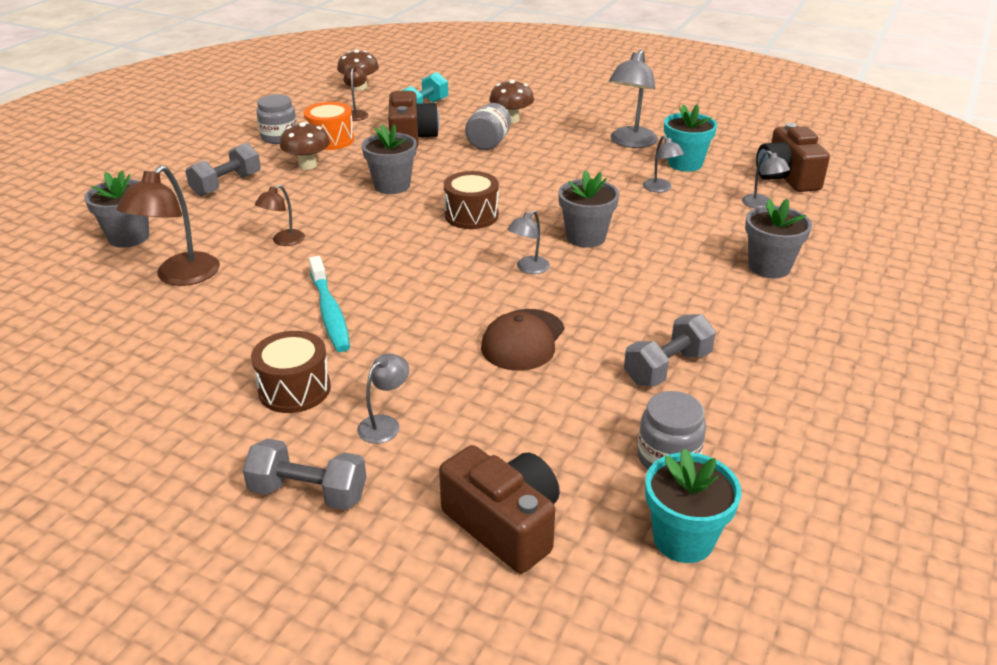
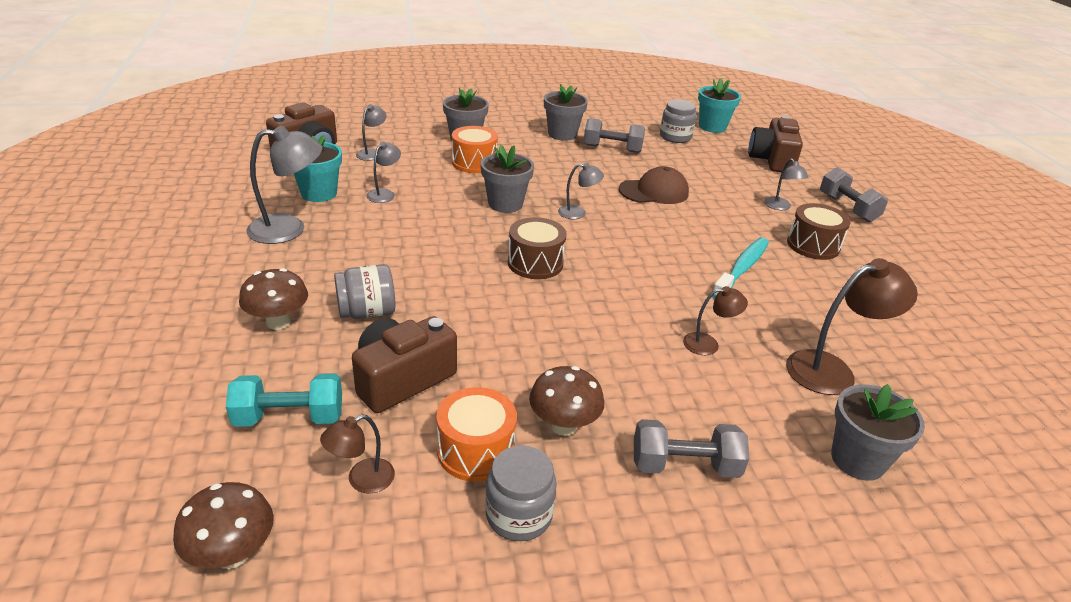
camera: 130 degrees left, 0 degrees up
grey lamp [357,353,409,443] -> grey lamp turned 105 degrees counterclockwise [764,158,809,210]
grey flower pot [361,124,417,194] -> grey flower pot moved to [544,84,588,141]
none -> orange drum [452,126,498,173]

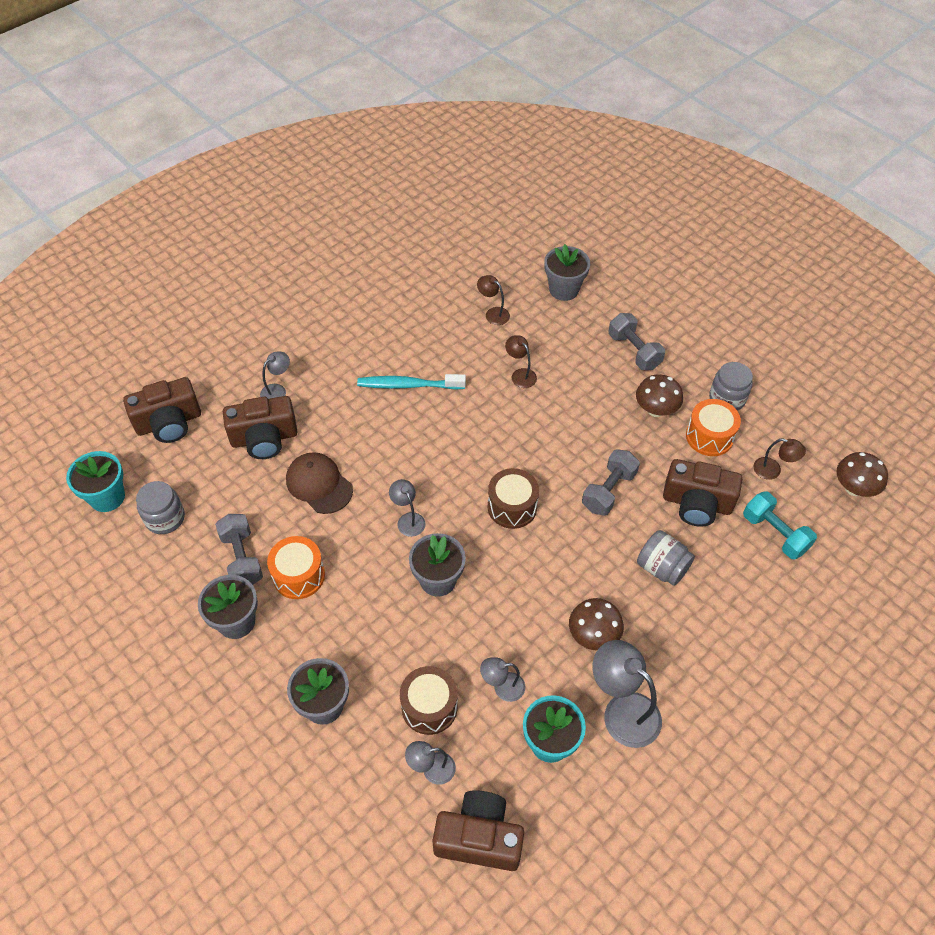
camera: 120 degrees left, 20 degrees up
brown mushroom [239,268,308,330] -> brown mushroom moved to [569,598,624,650]
orange drum [452,126,498,173] -> orange drum moved to [267,536,325,599]
brown lamp [786,258,918,395] -> brown lamp [477,275,510,325], size x0.55
brown drum [787,203,851,260] -> brown drum moved to [400,666,458,735]
grey dumbbell [820,167,888,222] -> grey dumbbell moved to [582,449,640,516]
none -> brown camera [223,396,297,459]

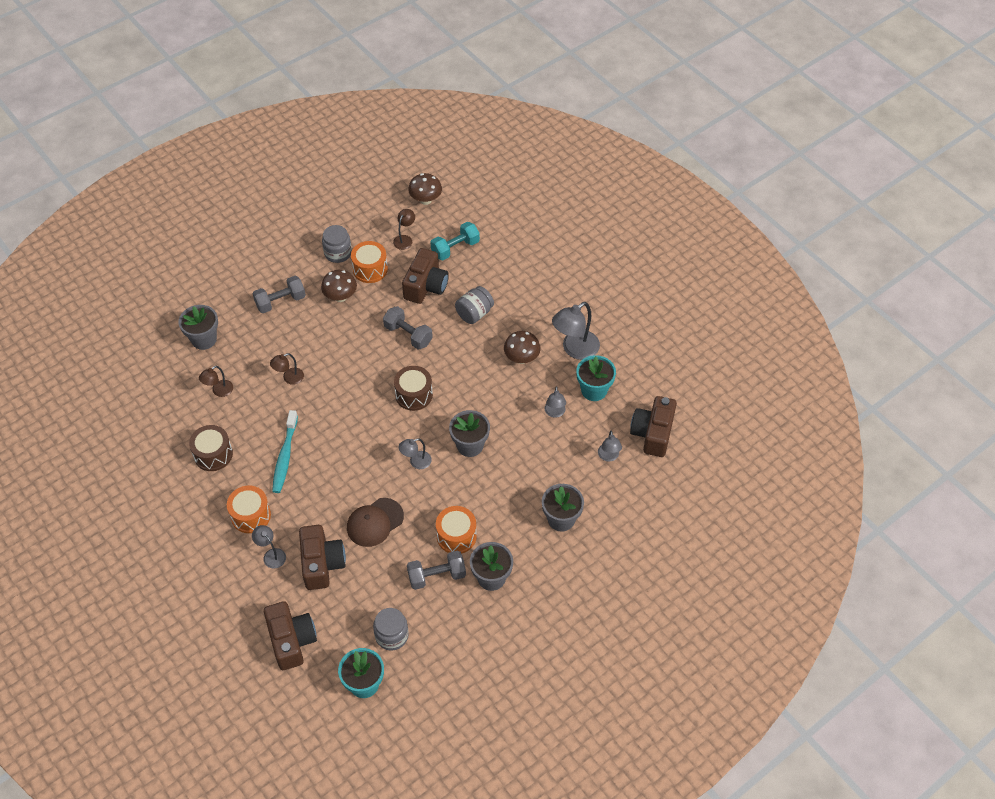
camera: 85 degrees left, 0 degrees up
brown drum [400,666,458,735] -> brown drum moved to [189,425,233,471]
none -> orange drum [227,486,271,533]

